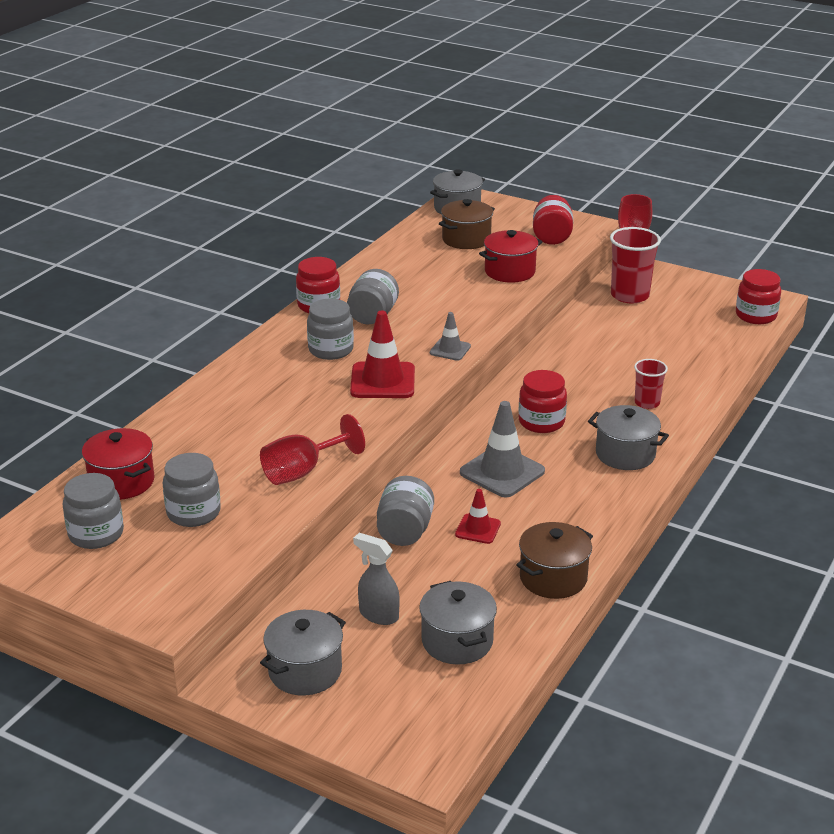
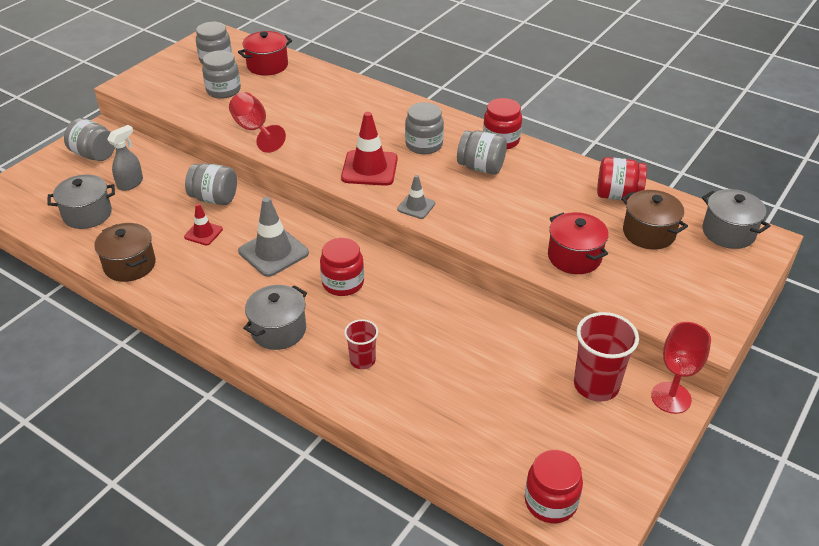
camera: 95 degrees right, 10 degrees up
grey pot [260,610,346,695] -> grey jar [64,118,115,161]
red jar [533,195,573,245] -> red jar moved to [597,157,647,200]

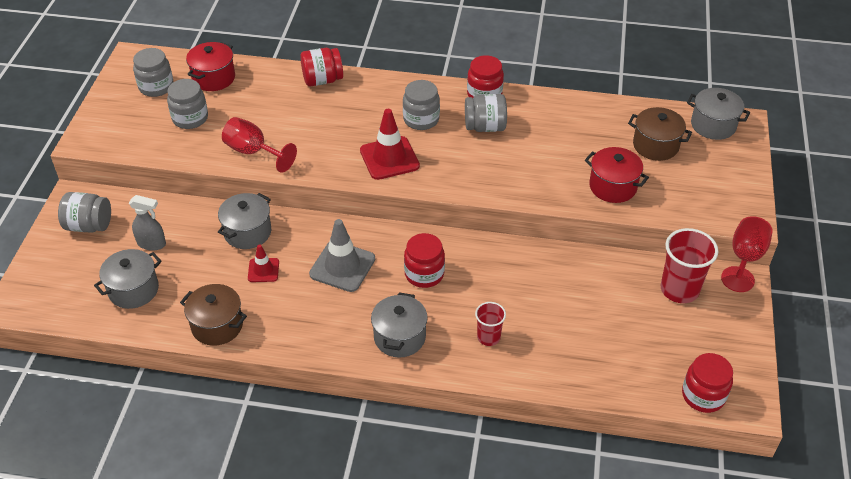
camera: 25 degrees left, 5 degrees up
grey spray bottle [107,125,143,191] -> grey spray bottle turned 90 degrees clockwise [129,195,166,251]
grey jar [185,163,237,205] -> grey pot [218,193,271,249]
grey traffic cone [397,175,435,219] -> none
red jar [597,157,647,200] -> red jar moved to [300,48,343,86]

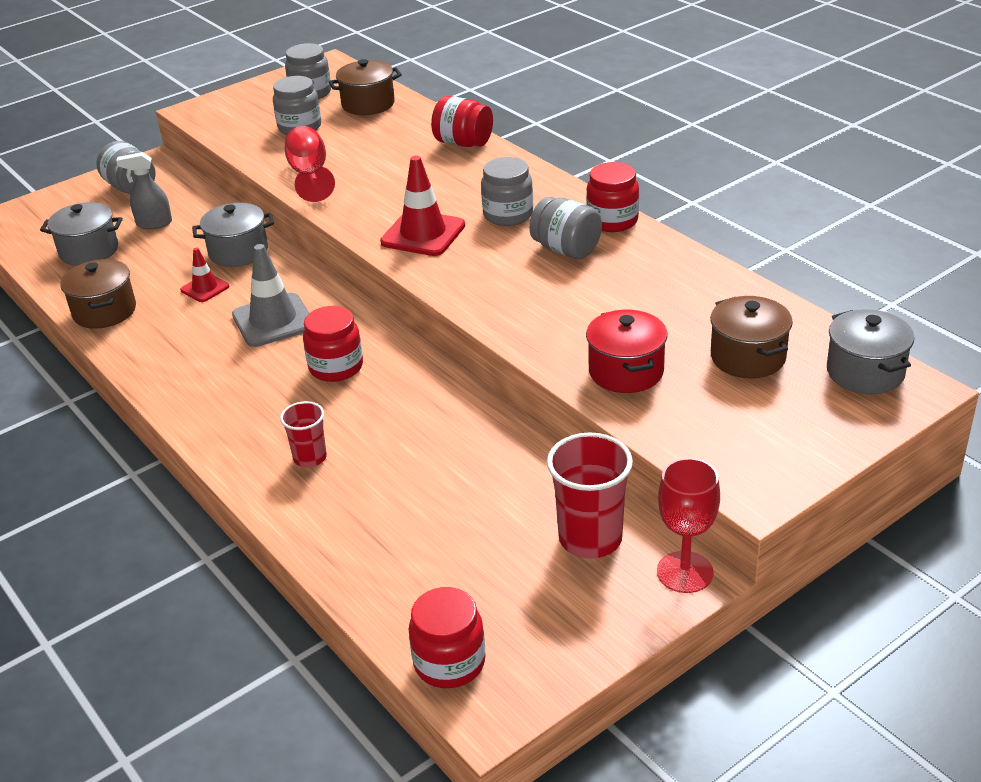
camera: 45 degrees right, 10 degrees down
grey spray bottle [129,195,166,251] -> grey spray bottle turned 120 degrees clockwise [116,152,172,229]
red pot [186,42,235,91] -> brown pot [329,59,402,115]
grey pot [371,292,428,358] -> none

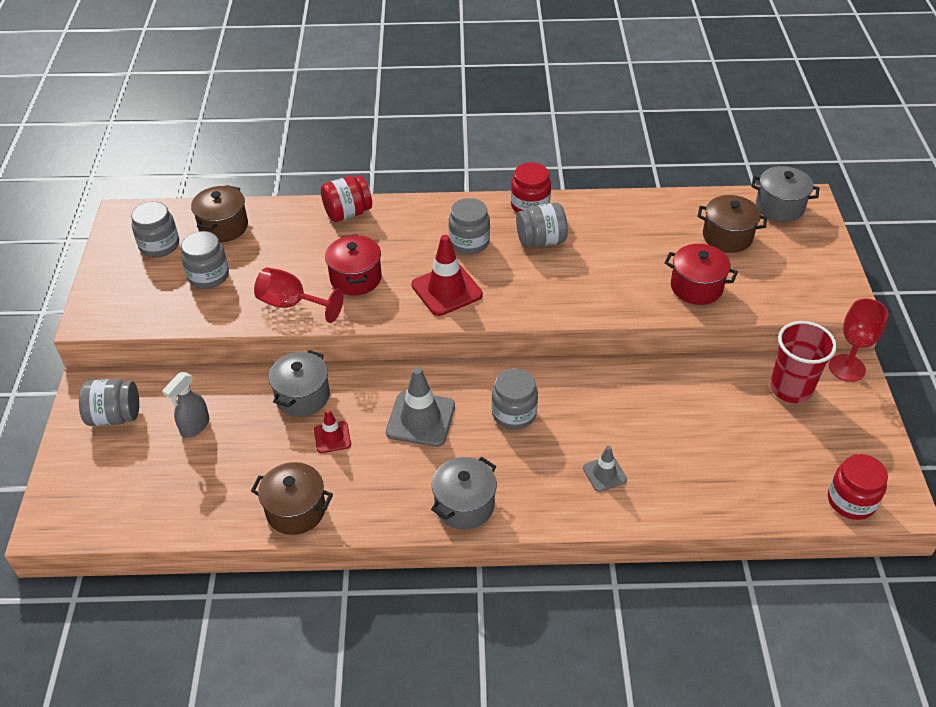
camera: 55 degrees left, 10 degrees up
grey pot [40,202,123,266] -> grey pot moved to [431,457,497,530]
red cup [280,401,327,467] -> grey traffic cone [583,446,627,492]
red jar [303,306,363,382] -> grey jar [492,368,538,430]
none -> red pot [325,234,382,296]

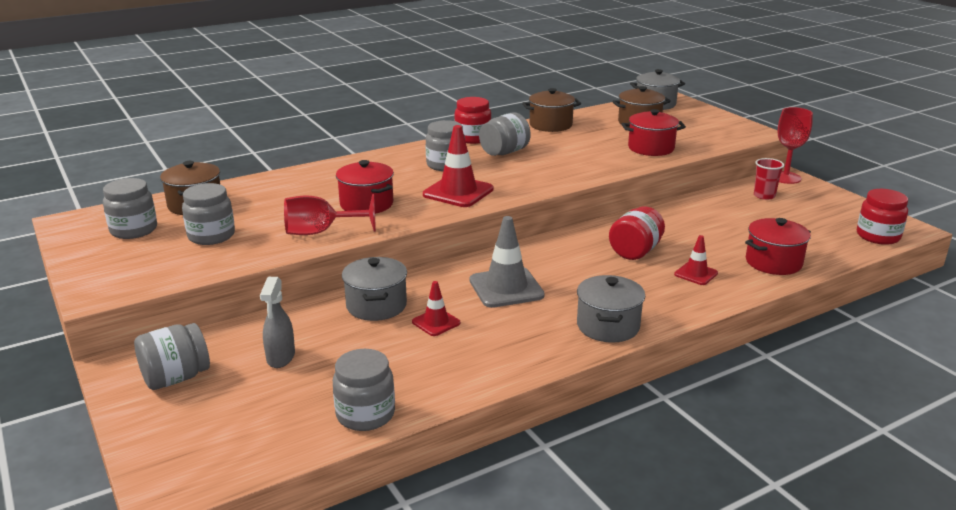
camera: 30 degrees left, 20 degrees down
brown pot [251,462,333,535] -> brown pot moved to [522,88,581,132]
red jar [321,175,372,222] -> red jar moved to [609,207,665,260]
grey jar [492,368,538,430] -> grey jar moved to [333,349,395,431]
grey traffic cone [583,446,627,492] -> red traffic cone [674,235,718,285]
red cup [770,321,837,403] -> red cup [754,158,784,200], size x0.58
none -> red pot [745,218,811,275]

